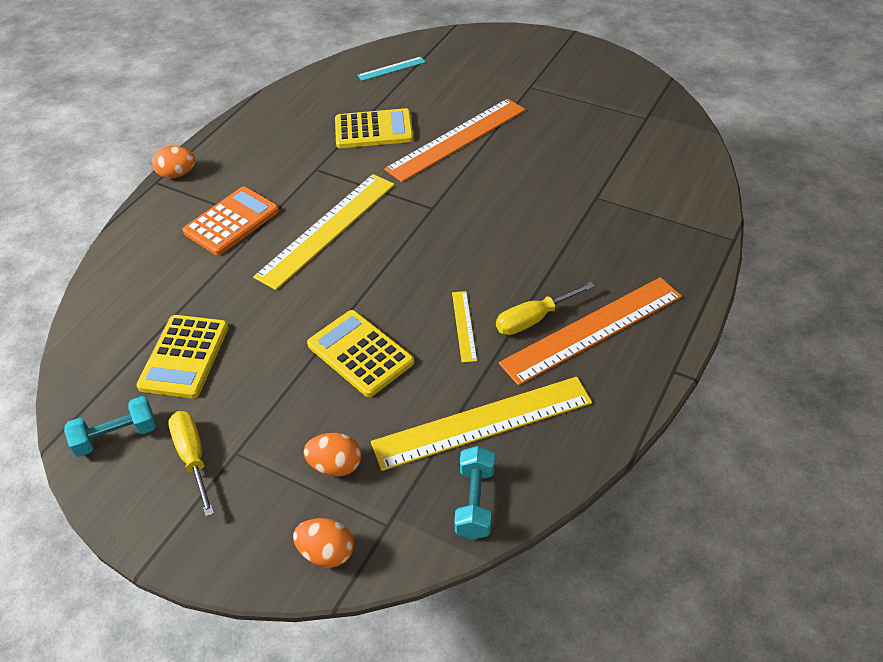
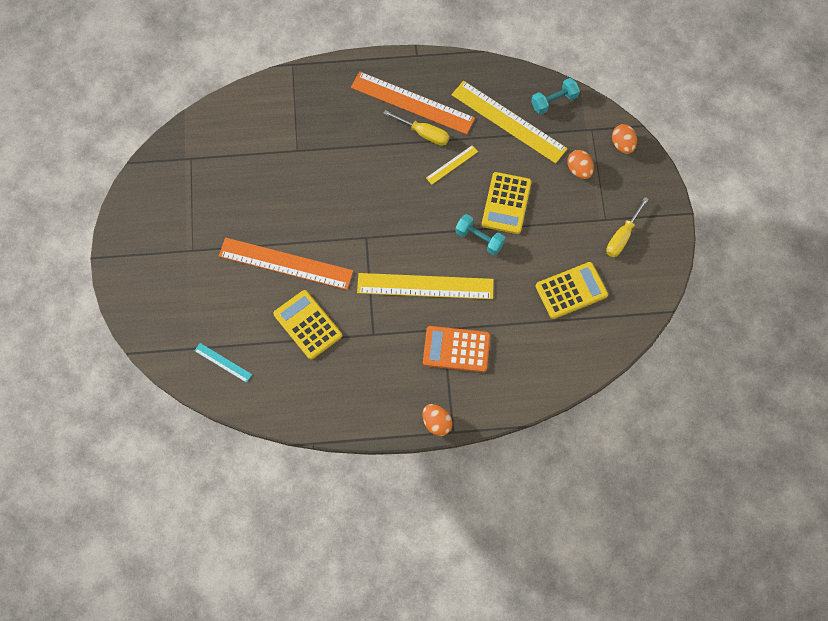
camera: 125 degrees left, 20 degrees up
turquoise dumbbell [64,396,156,457] -> turquoise dumbbell moved to [455,214,505,255]

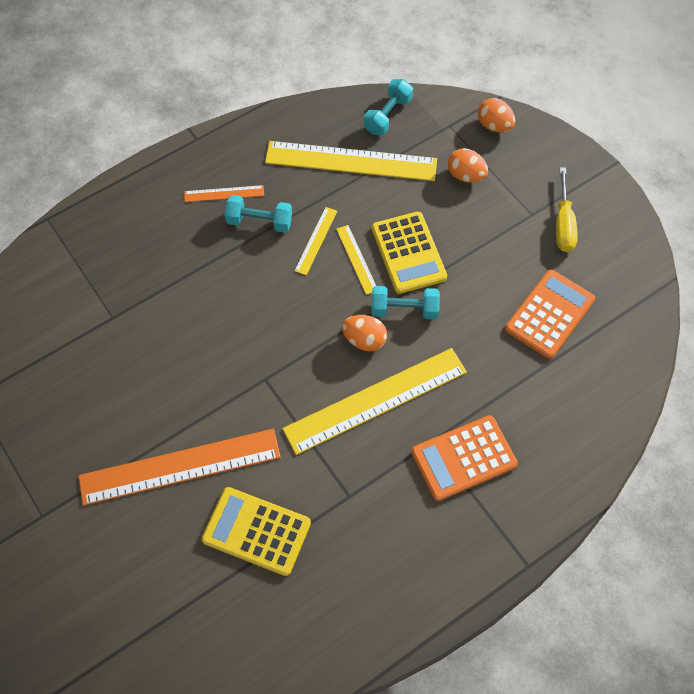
camera: 30 degrees left, 5 degrees down
turquoise ruler [194,343,252,383] -> none
orange ruler [351,72,475,134] -> orange ruler [184,185,264,202], size x0.46
yellow screwdriver [383,110,449,146] -> turquoise dumbbell [224,195,292,233]
orange egg [422,404,452,436] -> orange egg moved to [342,315,387,351]
yellow calculator [535,262,608,319] -> orange calculator [505,270,595,359]
none -> yellow ruler [336,225,376,295]

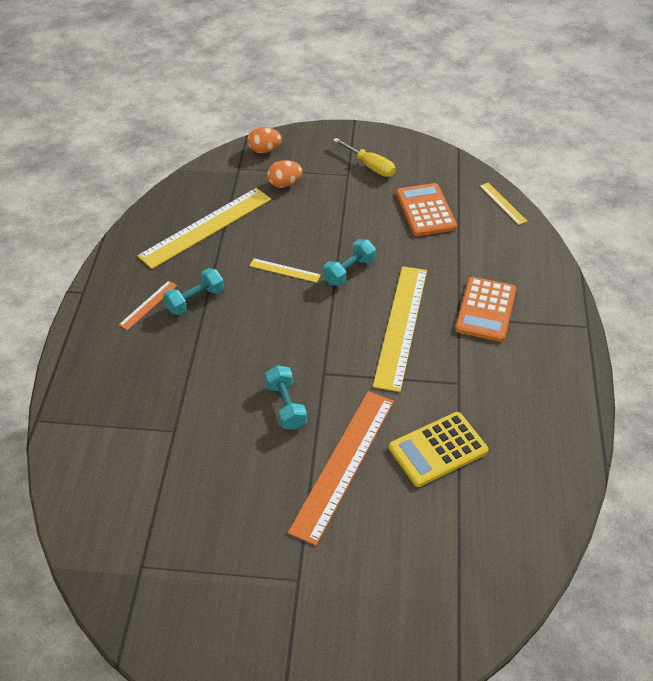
camera: 50 degrees left, 15 degrees down
yellow ruler [294,207,337,275] -> yellow ruler moved to [480,182,527,225]
orange egg [342,315,387,351] -> none
turquoise dumbbell [364,79,413,135] -> turquoise dumbbell moved to [265,365,307,430]
yellow calculator [372,211,447,294] -> none

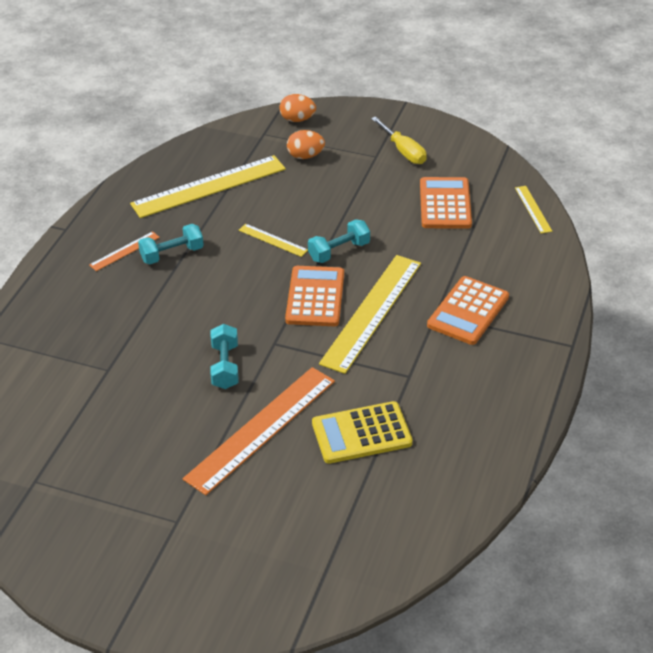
camera: 15 degrees right, 5 degrees down
none -> orange calculator [285,266,344,326]

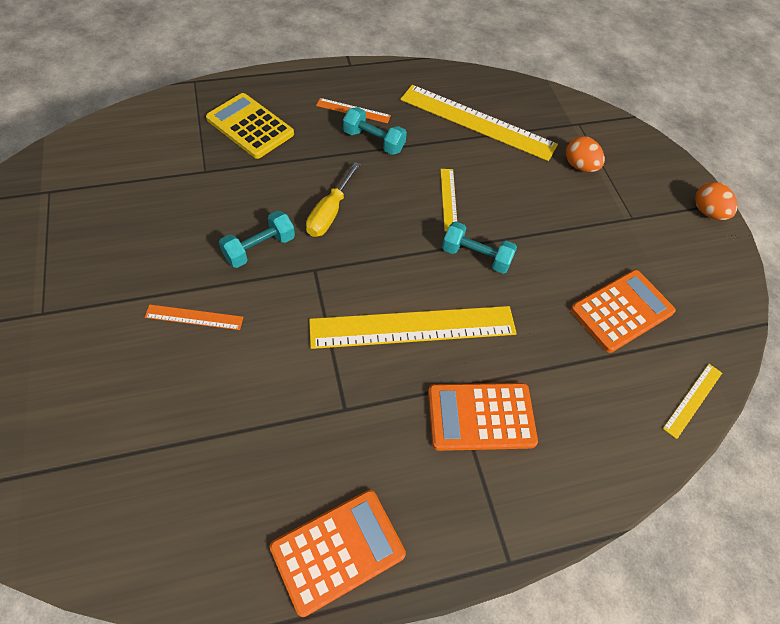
camera: 50 degrees right, 15 degrees up
orange ruler [183,367,335,495] -> orange ruler [145,304,244,330], size x0.46
orange egg [279,94,316,122] -> orange egg moved to [695,182,738,220]
orange calculator [285,266,344,326] -> orange calculator moved to [270,490,406,617]
yellow calculator [312,401,413,464] -> yellow calculator moved to [206,93,294,159]
yellow screwdriver [371,116,427,164] -> yellow screwdriver moved to [306,162,361,237]

